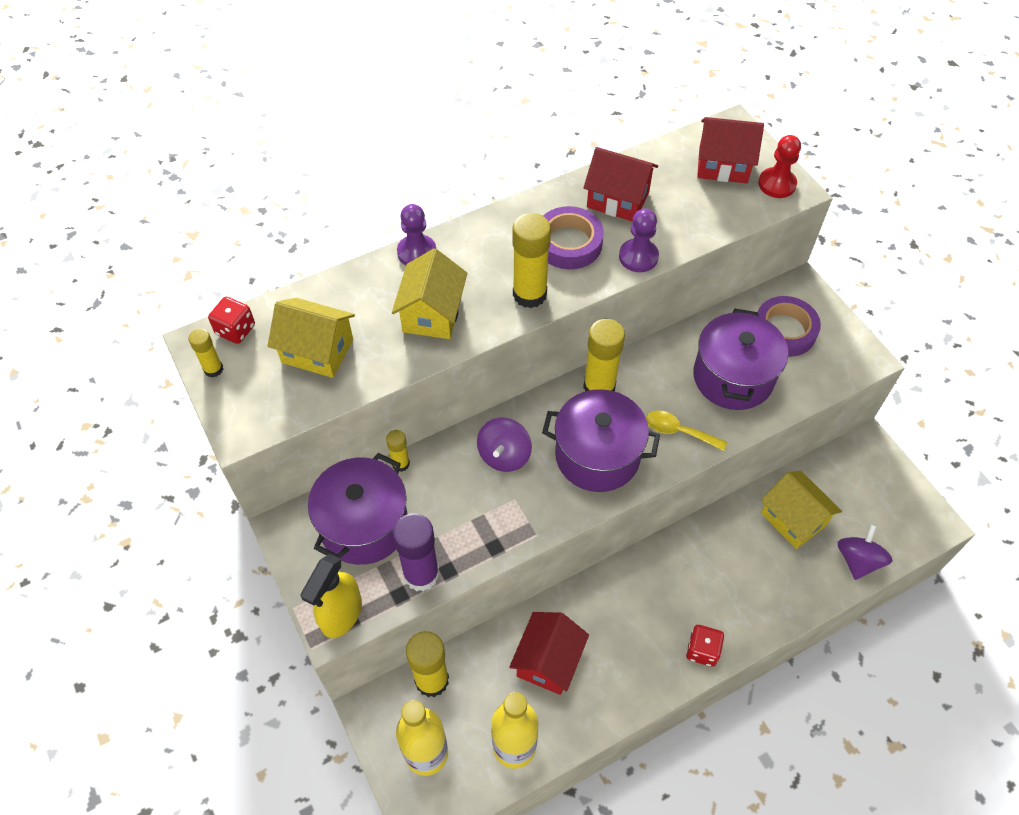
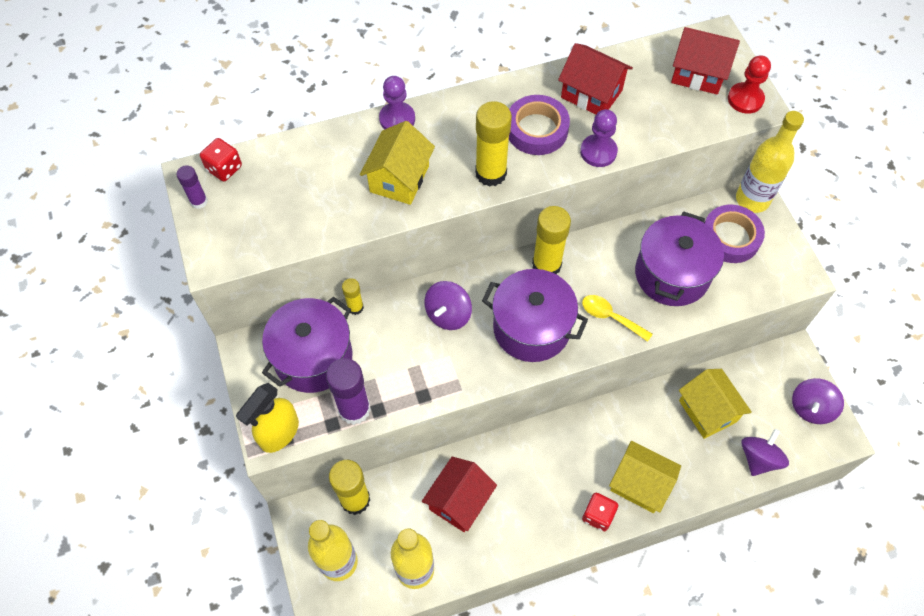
camera: 10 degrees right, 5 degrees up
yellow glue stick [188,329,223,377] -> purple glue stick [177,165,208,209]
yellow house [268,298,355,378] -> yellow house moved to [609,441,681,513]
none -> yellow bottle [736,111,804,213]
none -> purple spinning top [792,378,844,424]

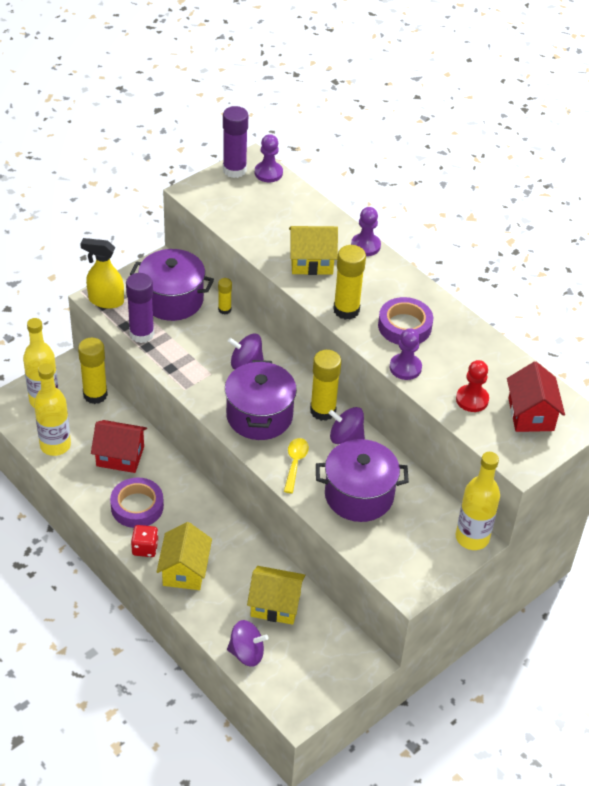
camera: 65 degrees right, 15 degrees down
purple glue stick [177,165,208,209] -> purple glue stick [223,106,248,178], size x1.87
red dice [200,138,242,181] -> purple pawn [255,134,283,182]
red house [558,43,633,114] -> none
yellow house [679,369,752,439] -> yellow house turned 60 degrees clockwise [247,566,306,625]
purple tape [705,205,765,263] -> purple tape moved to [110,478,164,528]
red pawn [728,55,771,114] -> red pawn moved to [456,360,489,412]
purple spinning top [792,378,844,424] -> purple spinning top moved to [329,407,365,444]

